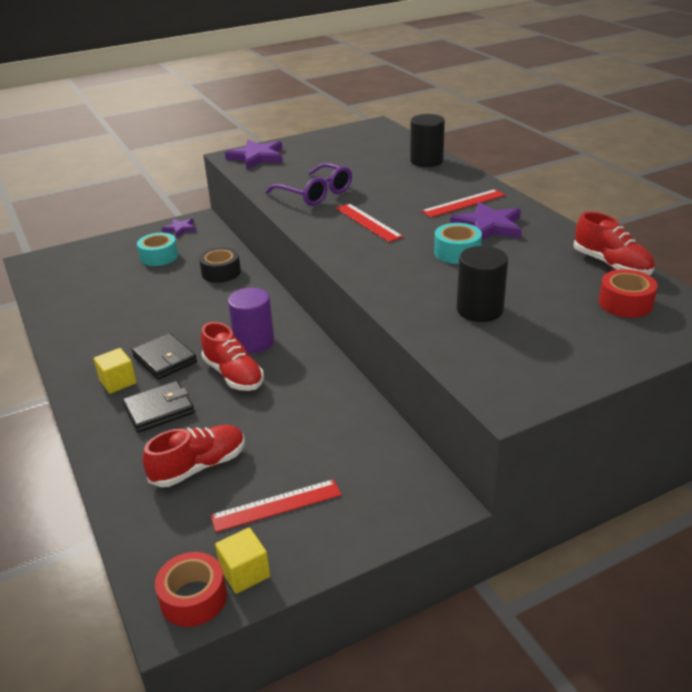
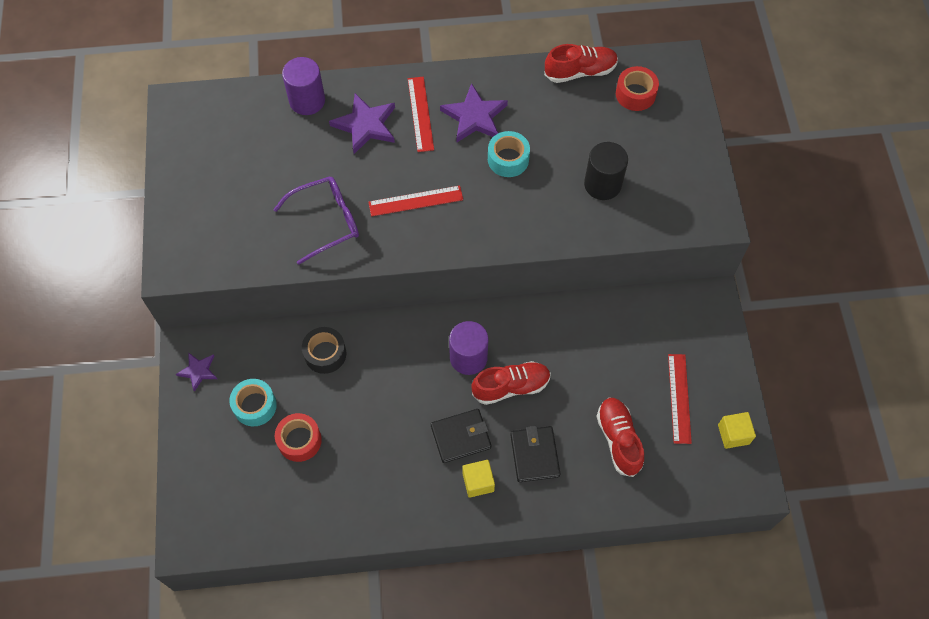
camera: 70 degrees left, 30 degrees up
red tape [155,552,227,627] -> red tape moved to [275,413,322,462]
purple star [225,140,283,169] -> purple star moved to [329,93,395,154]
black cylinder [410,114,445,167] -> purple cylinder [282,57,325,115]

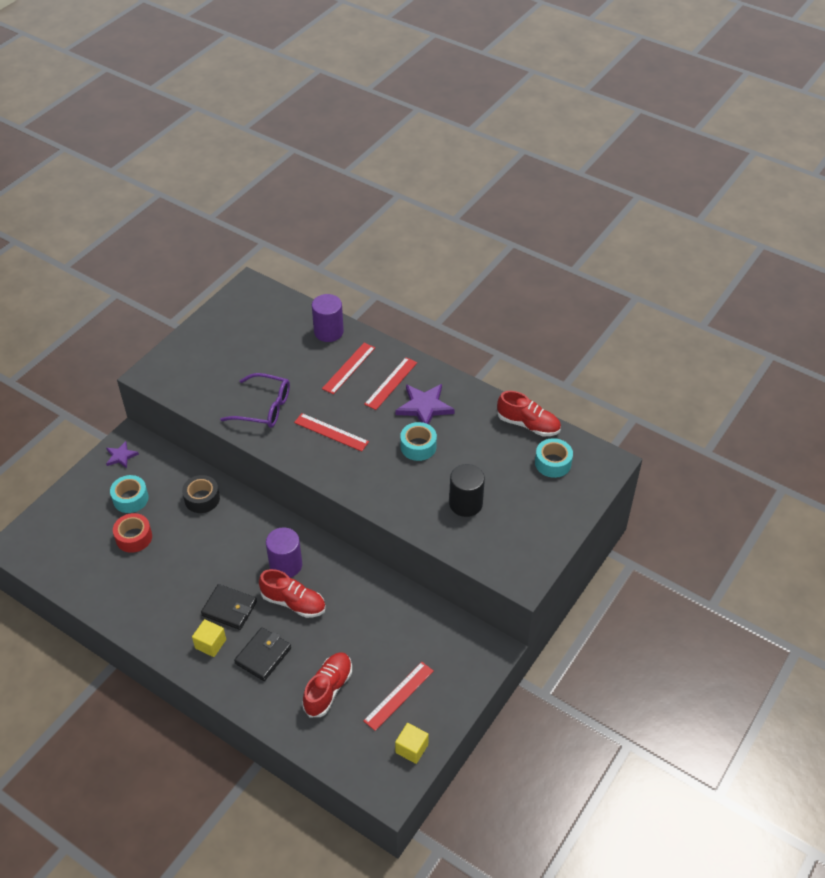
camera: 40 degrees right, 15 degrees down
purple star [329,93,395,154] -> red ruler [322,343,375,394]
red tape [616,66,659,111] -> turquoise tape [535,438,573,478]

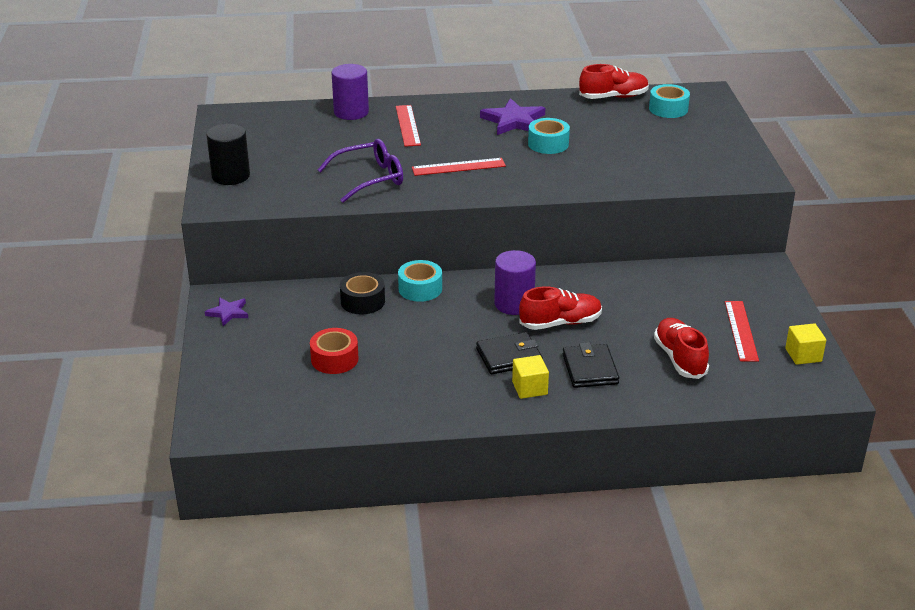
camera: 40 degrees left, 15 degrees down
turquoise tape [110,475,149,513] -> turquoise tape moved to [398,260,442,302]
red ruler [364,357,417,410] -> none
black cylinder [449,464,485,517] -> black cylinder moved to [207,124,250,185]

